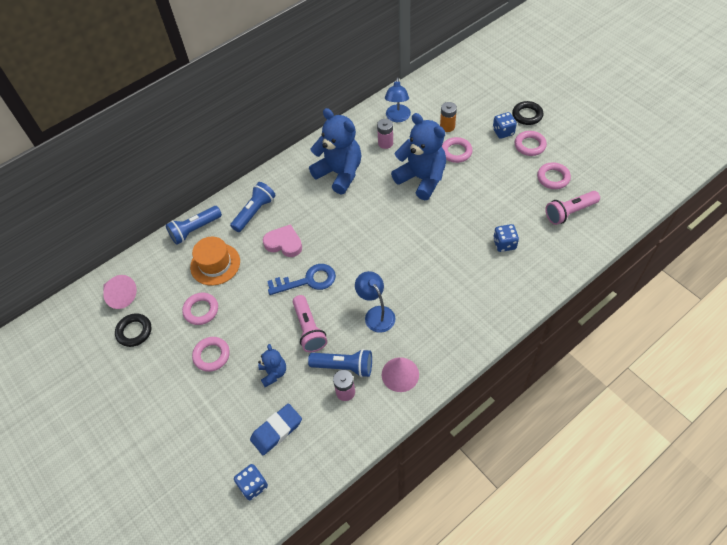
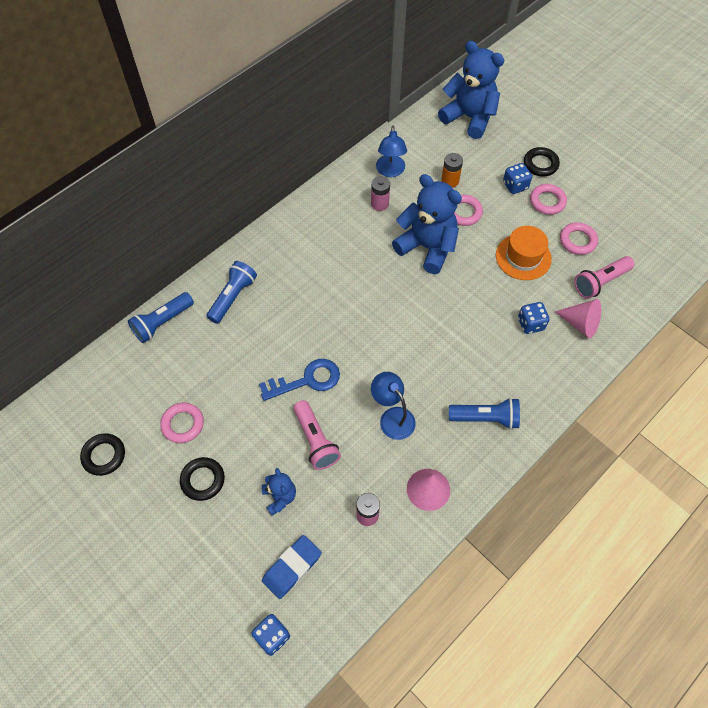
camera: 10 degrees left, 5 degrees up
pink cone [103,275,137,309] -> pink cone moved to [555,299,601,338]
orange hat [190,237,240,286] -> orange hat moved to [496,226,552,280]
pink ring [192,337,230,372] -> black ring [180,457,225,501]
pink heart [263,224,302,257] -> none
blue flashlight [308,349,372,377] -> blue flashlight moved to [449,398,520,429]
blue teddy bear [309,108,361,194] -> blue teddy bear moved to [438,41,504,139]

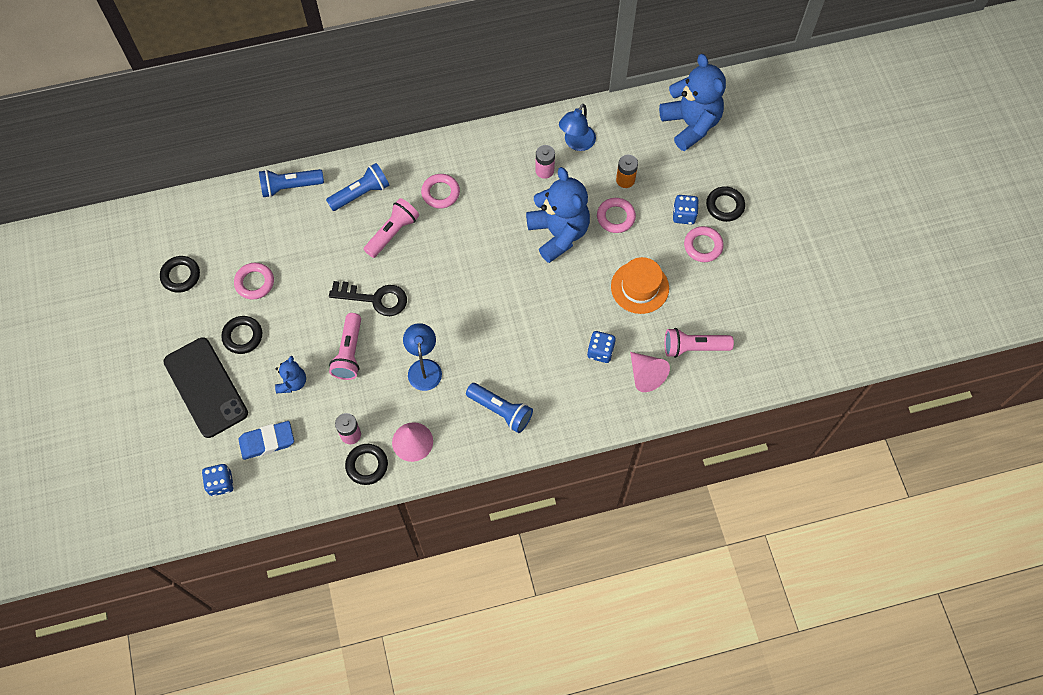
camera: 30 degrees right, 5 degrees up
blue key [259,359,340,401] -> black key [329,281,407,316]
pink ring [560,222,598,255] -> pink ring moved to [421,174,460,209]
none -> black phone [163,337,248,438]
none -> black ring [345,444,388,485]
none -> pink flashlight [364,198,419,258]

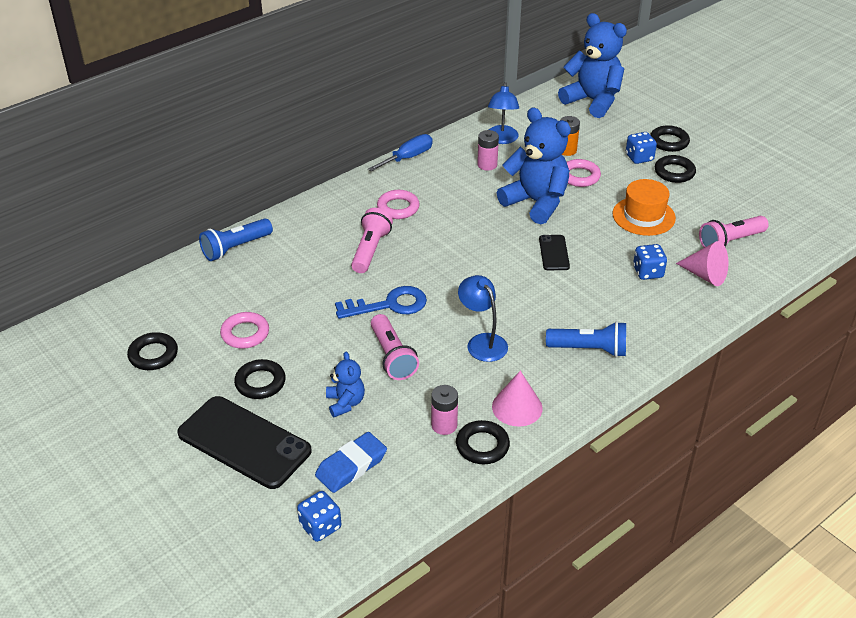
camera: 25 degrees left, 25 degrees down
blue flashlight [326,163,390,211] -> none
black key [329,281,407,316] -> blue key [335,286,427,319]
pink ring [684,226,724,262] -> black ring [655,155,696,183]
none -> blue screwdriver [368,134,433,171]
none -> black phone [539,235,570,270]

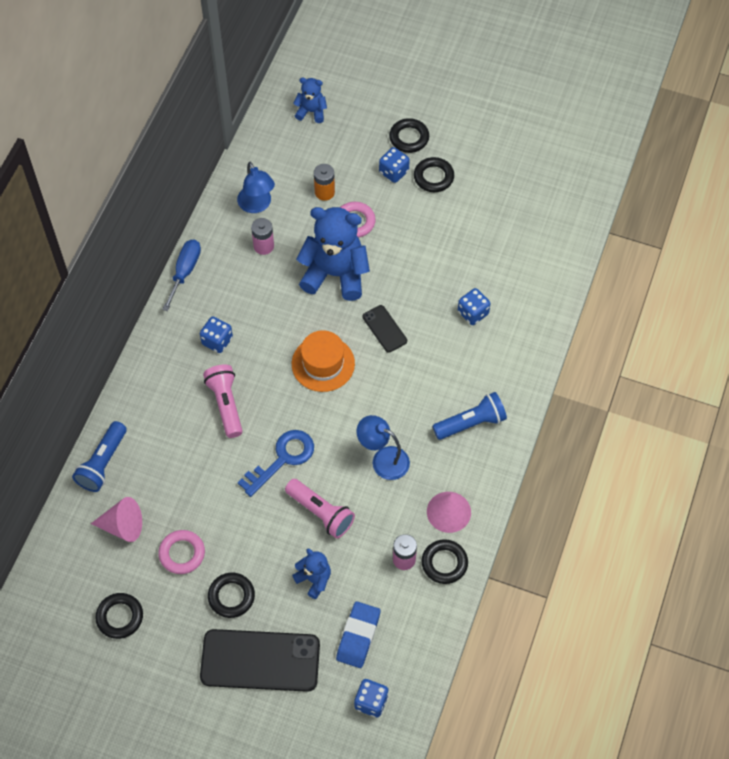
camera: 30 degrees left, 20 degrees up
pink ring [377,190,420,219] -> blue dice [200,317,233,353]
blue teddy bear [558,13,627,118] -> blue teddy bear [293,78,327,123], size x0.50
orange hat [612,179,676,236] -> orange hat moved to [292,330,355,392]
pink cone [676,241,729,286] -> pink cone moved to [91,497,142,542]
pink flashlight [699,216,769,248] -> none

